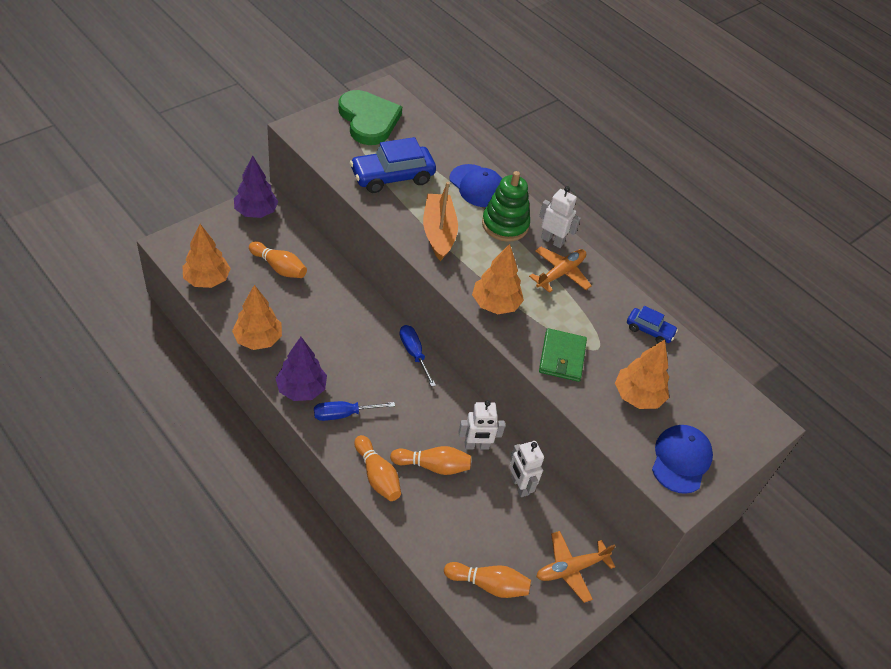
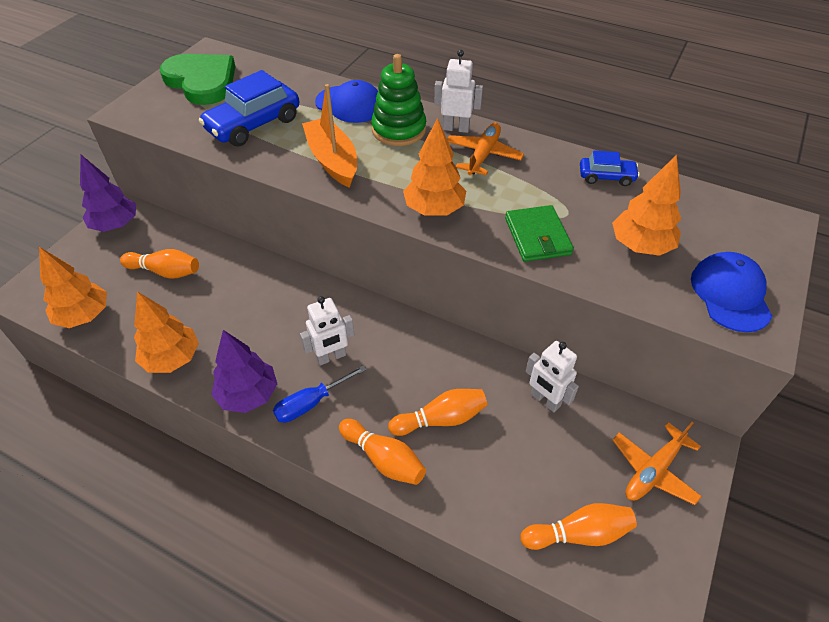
camera: 15 degrees left, 0 degrees up
blue screwdriver [400,325,436,387] -> none
white robot [459,400,505,450] -> white robot moved to [300,296,354,365]

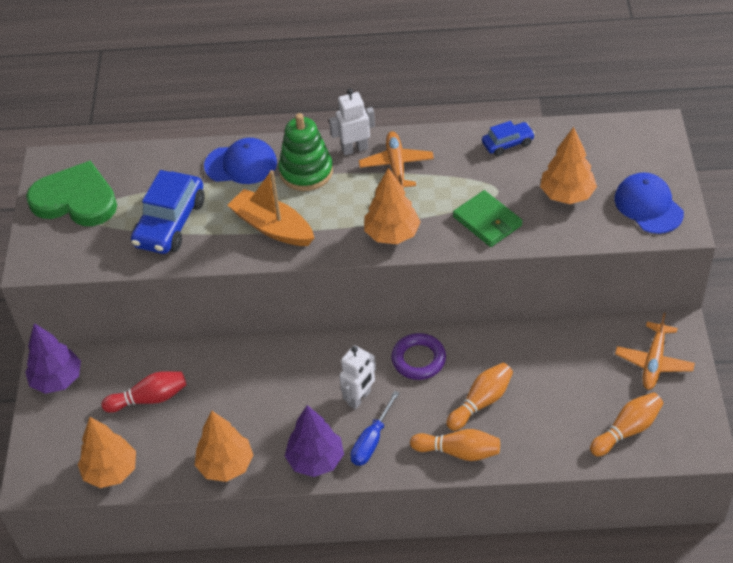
camera: 25 degrees left, 0 degrees up
orange bowling pin [120,249,199,279] -> red bowling pin [101,371,186,413]
white robot [526,341,579,412] -> none
none -> purple ring [391,333,446,380]

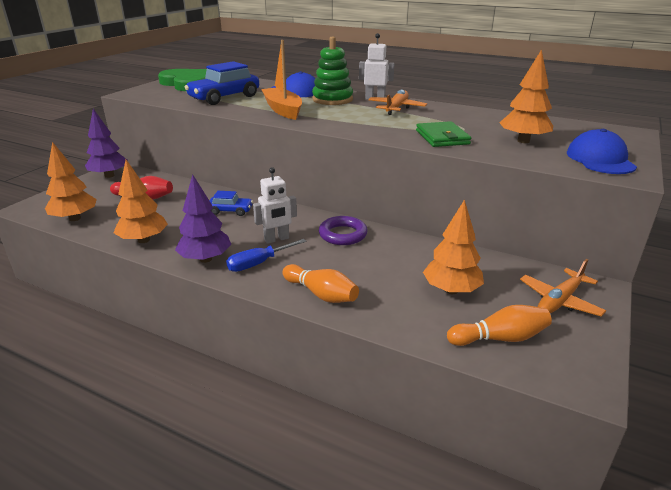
camera: 25 degrees right, 20 degrees down
orange tree [364,167,421,244] -> orange tree moved to [423,199,484,294]
orange bowling pin [446,363,513,431] -> none
blue car [482,121,535,156] -> blue car moved to [209,191,253,216]

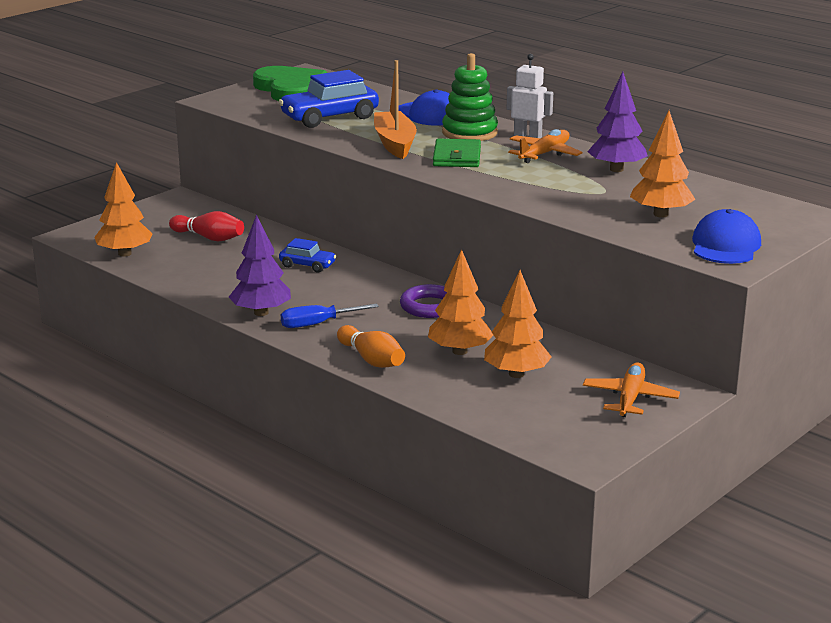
camera: 15 degrees right, 5 degrees down
purple tree [85,109,128,178] -> purple tree moved to [587,72,648,172]
orange tree [114,160,168,243] -> orange tree moved to [428,249,493,355]
white robot [253,167,297,244] -> none
green wallet [416,121,471,147] -> green wallet moved to [433,139,481,167]
orange bowling pin [447,305,552,346] -> none
orange plane [520,259,606,317] -> orange plane turned 135 degrees clockwise [583,362,680,417]

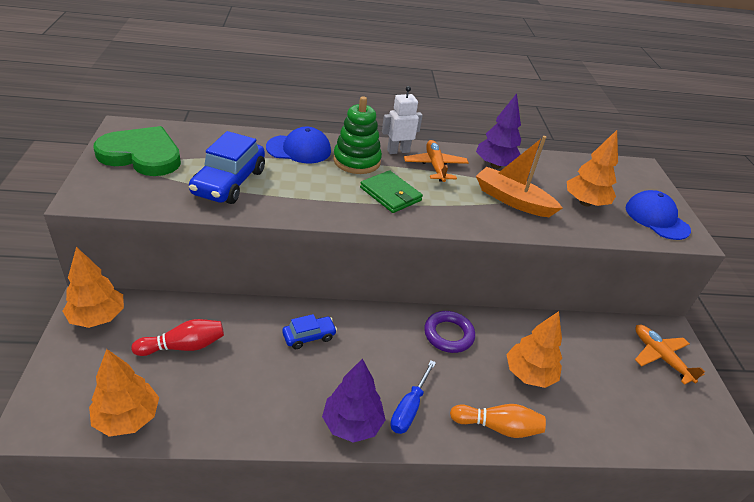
camera: 50 degrees left, 15 degrees up
orange boat [374,60,417,159] -> orange boat moved to [476,136,562,217]
orange tree [484,270,552,378] -> orange tree moved to [63,247,124,328]

